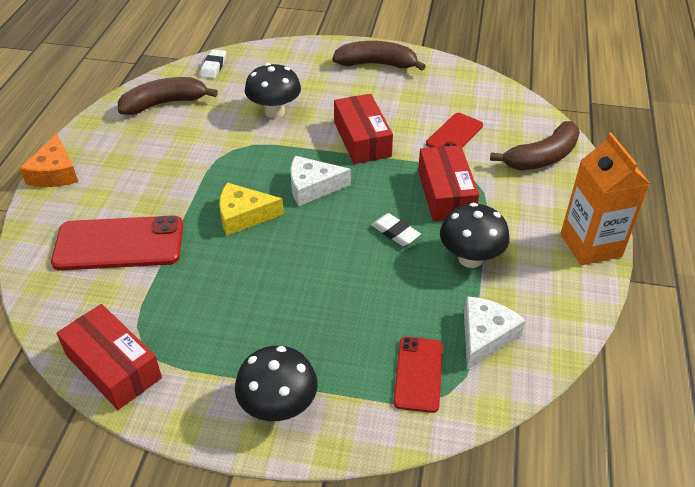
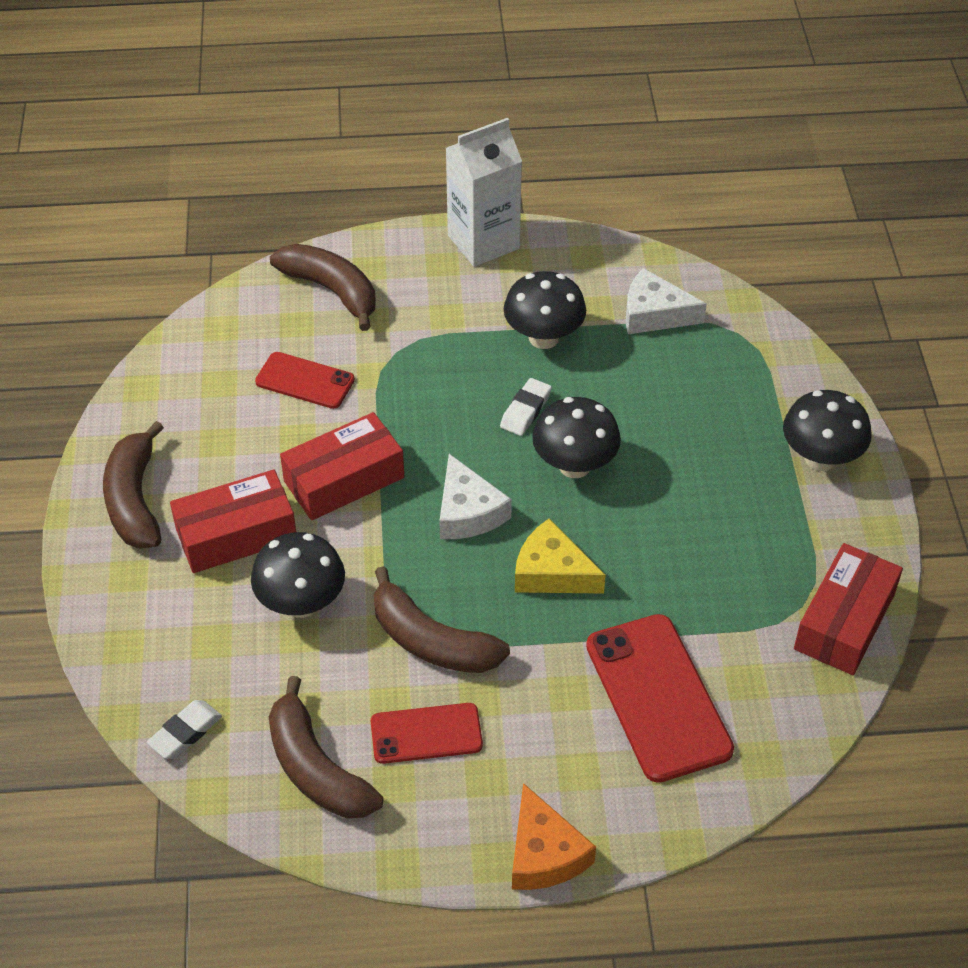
camera: 105 degrees left, 5 degrees up
orange cheese [19,134,78,187] -> orange cheese turned 90 degrees clockwise [512,783,596,890]
white eraser [200,49,226,79] -> white eraser turned 45 degrees counterclockwise [147,700,222,759]
yellow cheese [219,183,284,236] -> yellow cheese turned 135 degrees clockwise [515,519,606,593]
red phone [393,337,443,413] -> red phone moved to [371,703,483,764]
red box [418,145,479,221] -> red box moved to [170,470,296,573]
orange carton [560,133,650,265] -> white carton [446,118,522,267]
none -> brown banana [374,566,510,673]
none -> black mushroom [532,397,621,478]

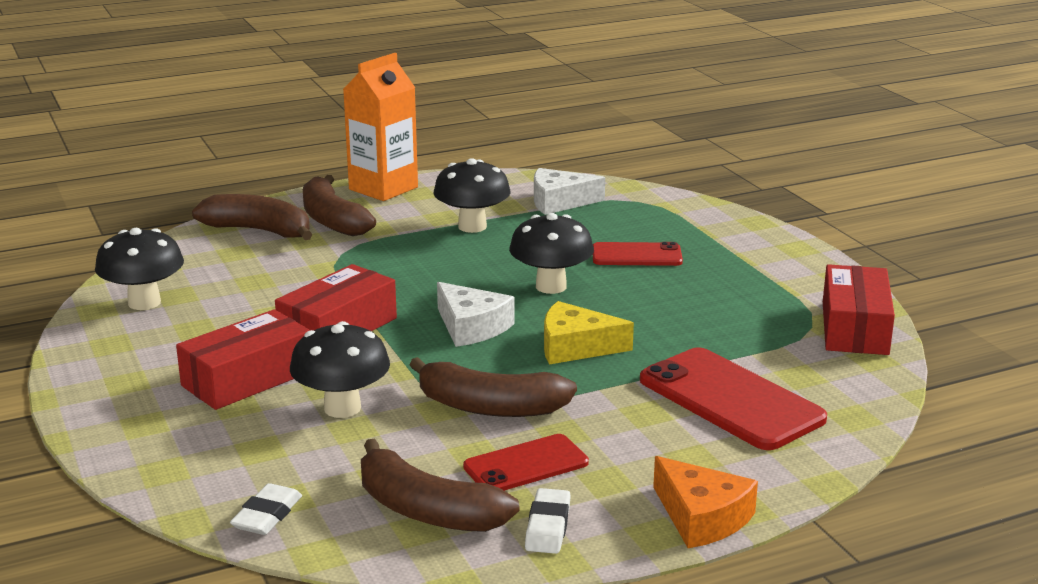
camera: 20 degrees left, 25 degrees down
brown banana [103,421,164,549] -> brown banana moved to [303,175,376,236]
red phone [255,352,355,409] -> red phone moved to [593,242,683,266]
white carton [446,118,522,267] -> orange carton [343,53,418,201]
white eraser [500,378,552,436] -> white eraser moved to [525,488,571,554]
black mushroom [783,390,872,471] -> black mushroom moved to [95,228,184,310]

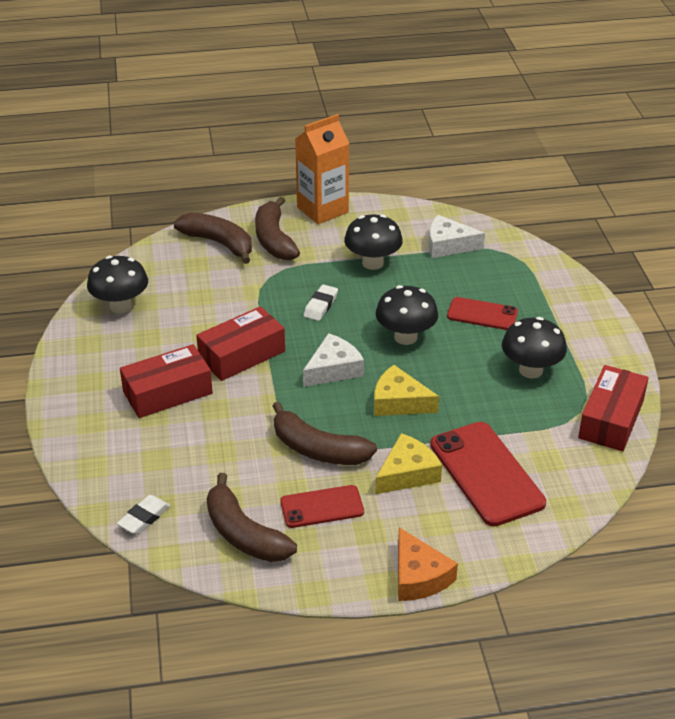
camera: 15 degrees right, 15 degrees up
black mushroom [290,321,390,418] -> black mushroom moved to [502,317,567,378]
white cheese [437,282,515,347] -> white cheese turned 105 degrees counterclockwise [303,333,364,387]
white eraser [525,488,571,554] -> white eraser moved to [303,284,338,321]
none -> yellow cheese [375,433,442,494]

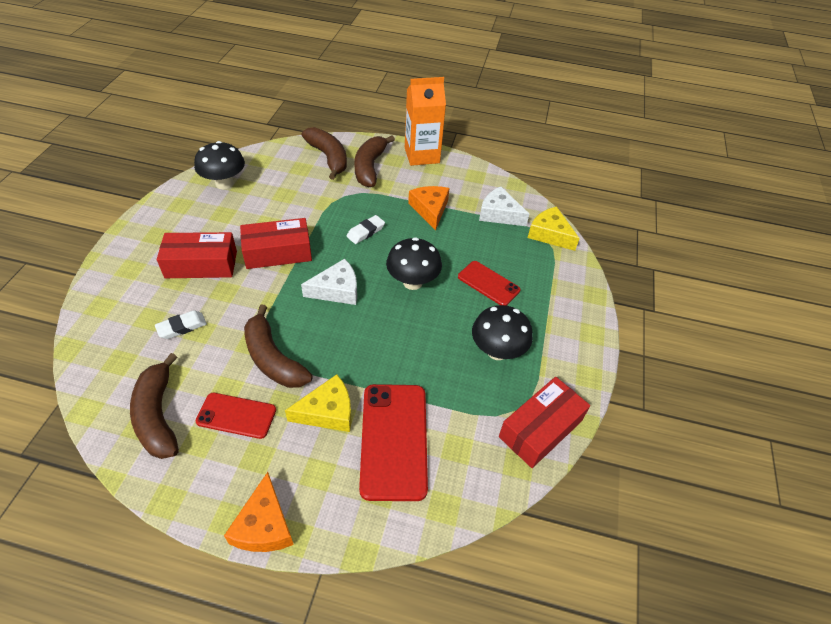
camera: 20 degrees right, 10 degrees up
white eraser [117,495,170,534] -> white eraser moved to [155,310,207,339]
black mushroom [344,214,403,270] -> orange cheese [408,186,450,230]
yellow cheese [374,365,439,416] -> yellow cheese moved to [528,206,580,251]

